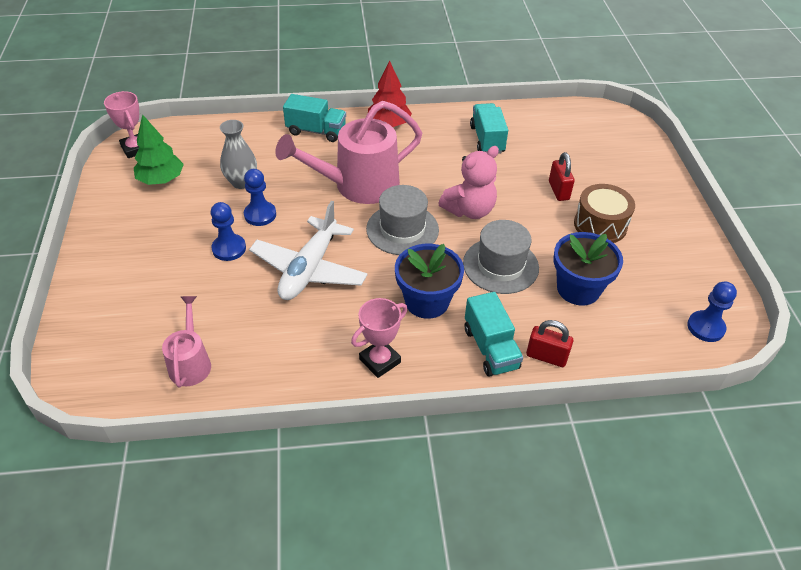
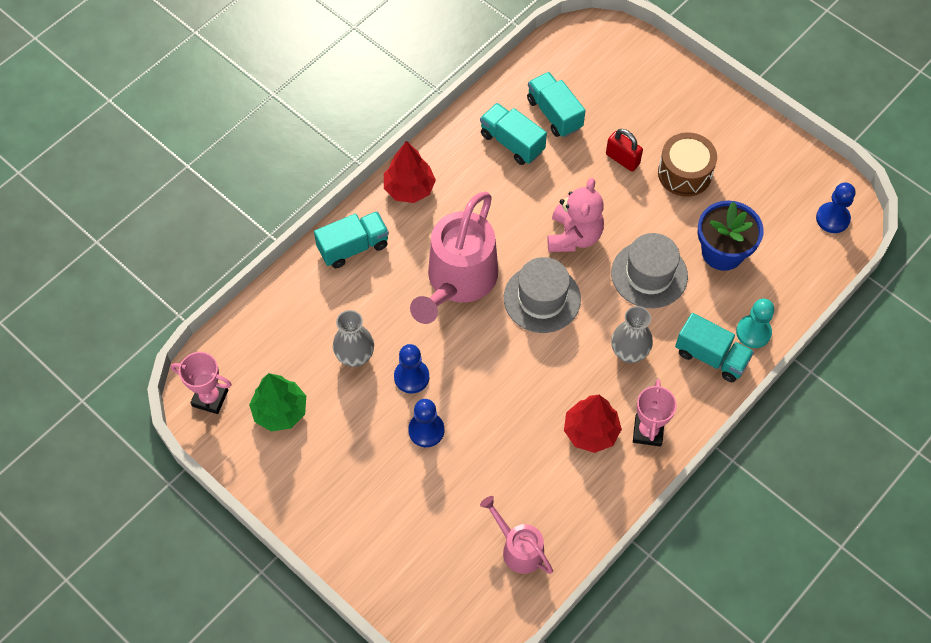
camera: 40 degrees left, 15 degrees up
white plane [249,201,368,300] -> none
blue flower pot [395,244,464,319] -> grey vase [611,306,653,363]
red padlock [526,320,573,367] -> turquoise pawn [736,298,774,348]
none -> turquoise truck [527,72,586,137]
none -> red tree [564,395,622,453]

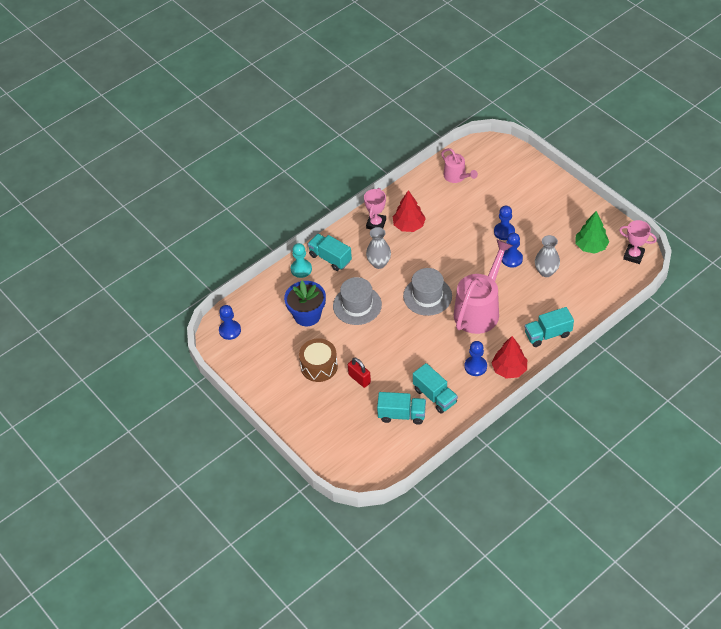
camera: 170 degrees left, 10 degrees down
turquoise truck [527,72,586,137] -> turquoise truck turned 60 degrees counterclockwise [377,392,426,425]
pink teddy bear [548,178,604,252] -> none
none -> blue pawn [464,341,487,376]

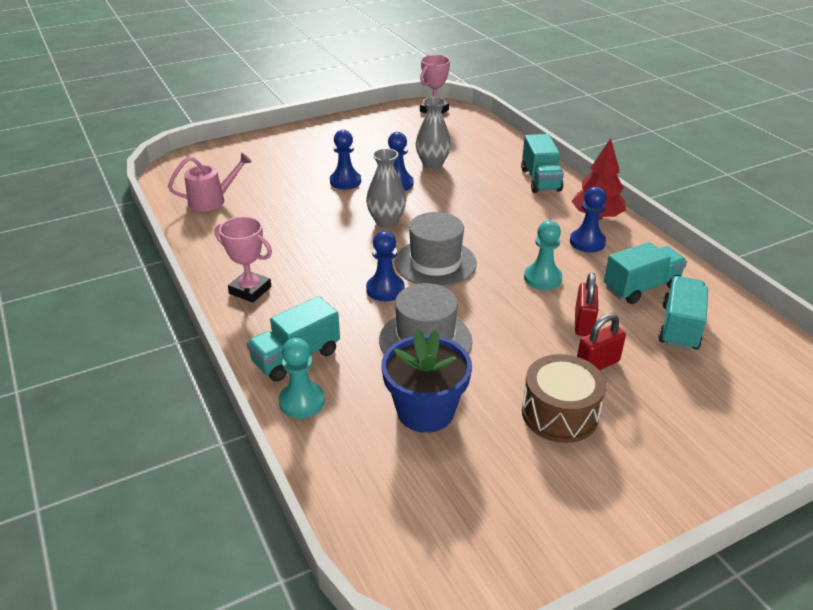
camera: 80 degrees left, 15 degrees down
blue pawn [219,305,241,340] -> blue pawn moved to [366,231,405,301]
grey vase [366,227,391,269] -> grey vase moved to [366,148,406,228]
red tree [393,190,426,232] -> none
pink watering can [454,239,512,334] -> none
green tree [575,211,609,254] -> none
none -> turquoise pawn [524,221,562,290]
none -> red padlock [575,272,598,336]

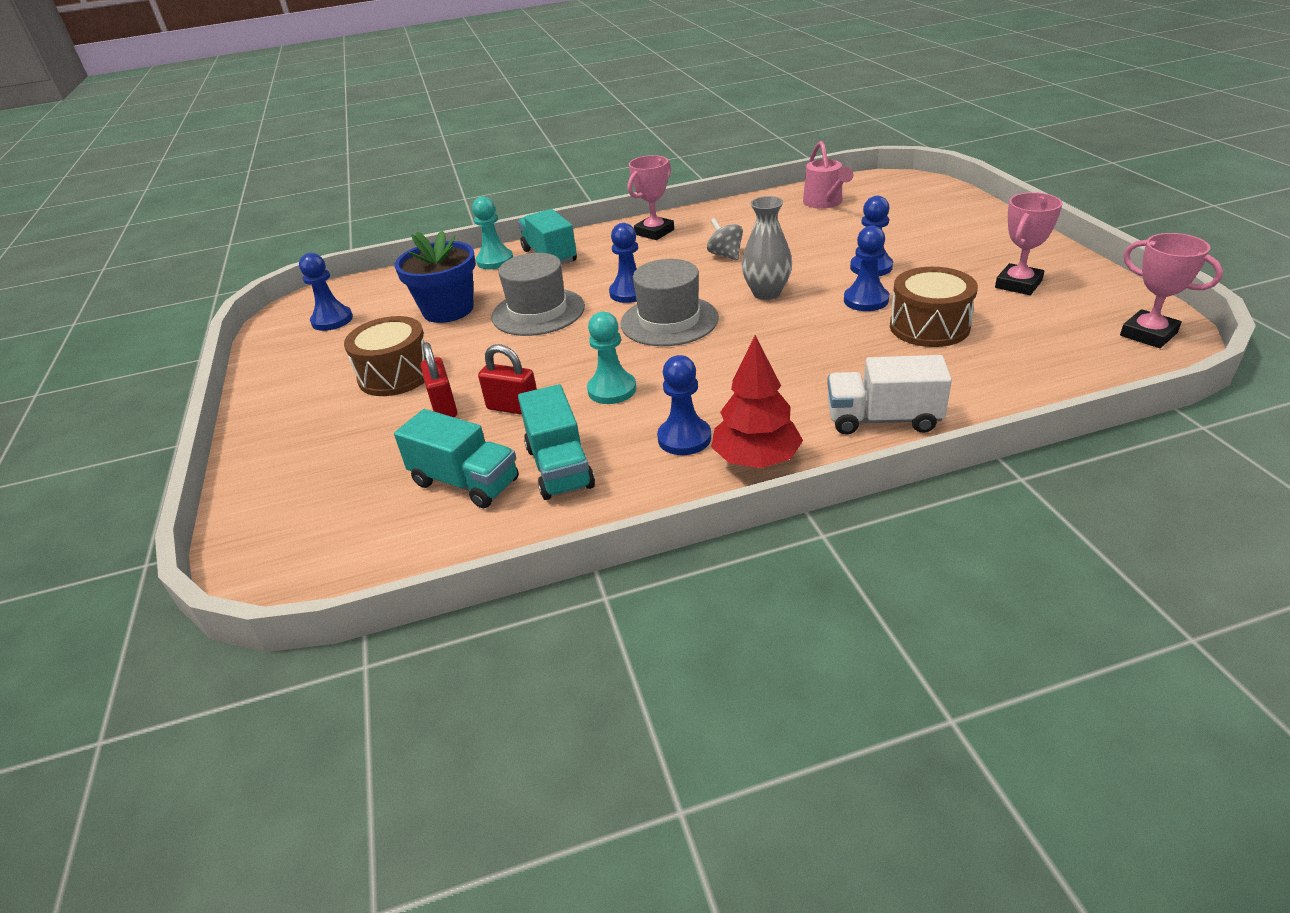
camera: 105 degrees right, 0 degrees up
grey vase [416,97,451,169] -> brown drum [890,267,978,347]
turquoise truck [521,134,564,193] -> white truck [827,355,952,435]
none -> blue pawn [299,253,353,331]
none -> grey spinning top [707,218,743,261]
none -> pink trophy [995,192,1063,295]

